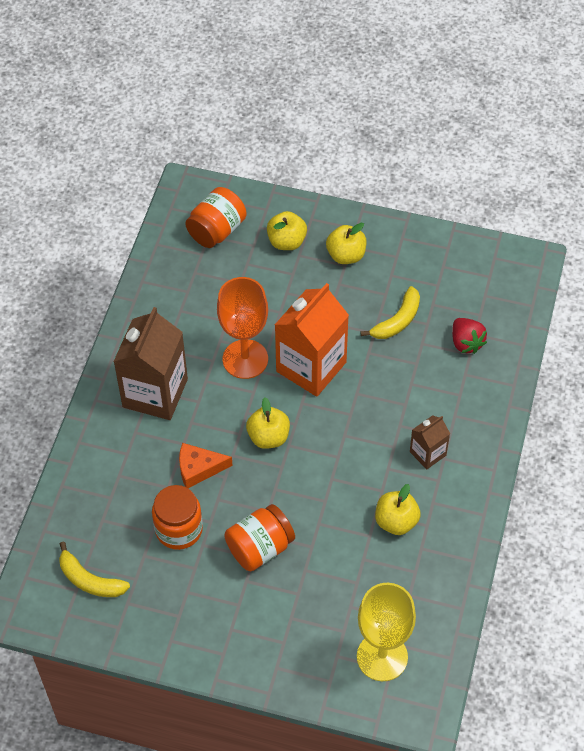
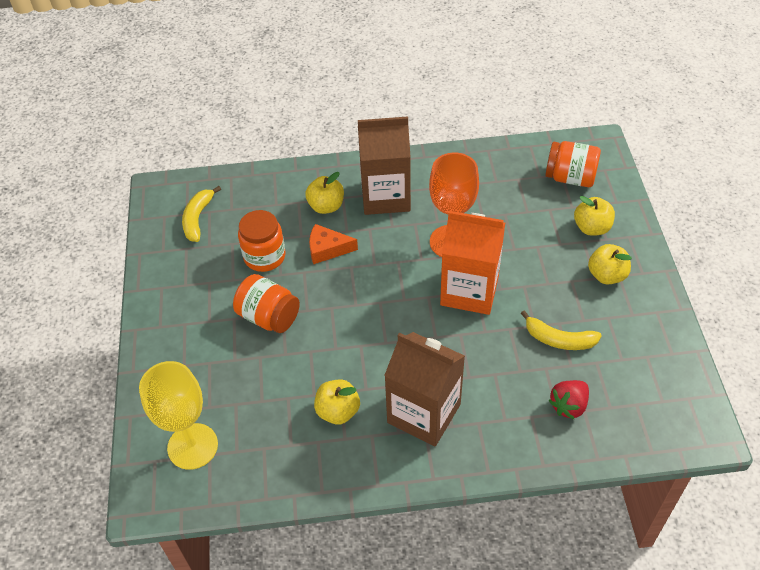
camera: 70 degrees right, 5 degrees down
orange cheese [179,443,233,488] -> orange cheese turned 60 degrees counterclockwise [309,224,358,264]
yellow apple [246,397,290,449] -> yellow apple moved to [305,172,344,214]
brown carton [410,415,450,470] -> brown carton [384,332,465,446], size x1.99

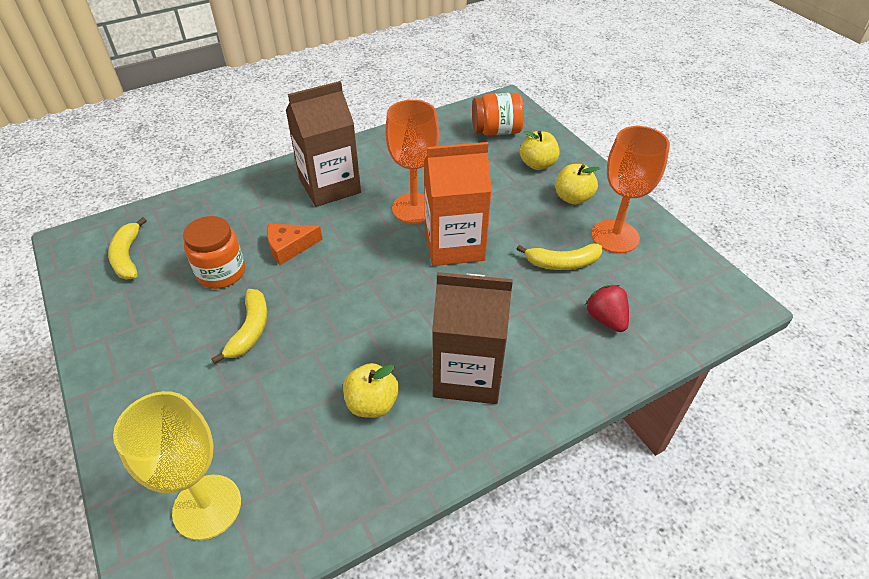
camera: 25 degrees left, 5 degrees down
orange jar [233,274,300,333] -> yellow banana [212,289,268,364]
yellow apple [305,172,344,214] -> none
red strawberry [548,380,589,420] -> red strawberry turned 135 degrees clockwise [585,285,629,332]
none -> orange goblet [591,126,670,253]

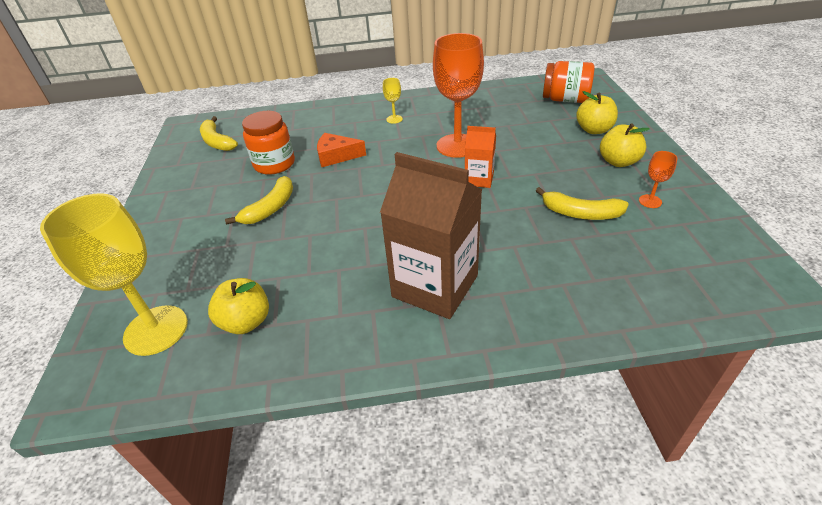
camera: 25 degrees right, 5 degrees down
yellow banana [108,217,147,280] -> yellow banana turned 45 degrees counterclockwise [200,116,238,151]
brown carton [286,81,361,207] -> yellow goblet [383,78,403,124]
yellow apple [343,363,399,418] -> yellow apple moved to [208,278,269,334]
orange carton [424,142,492,266] -> orange carton [465,126,496,188], size x0.50
red strawberry [585,285,629,332] -> none
orange goblet [591,126,670,253] -> orange goblet [639,151,678,208], size x0.42

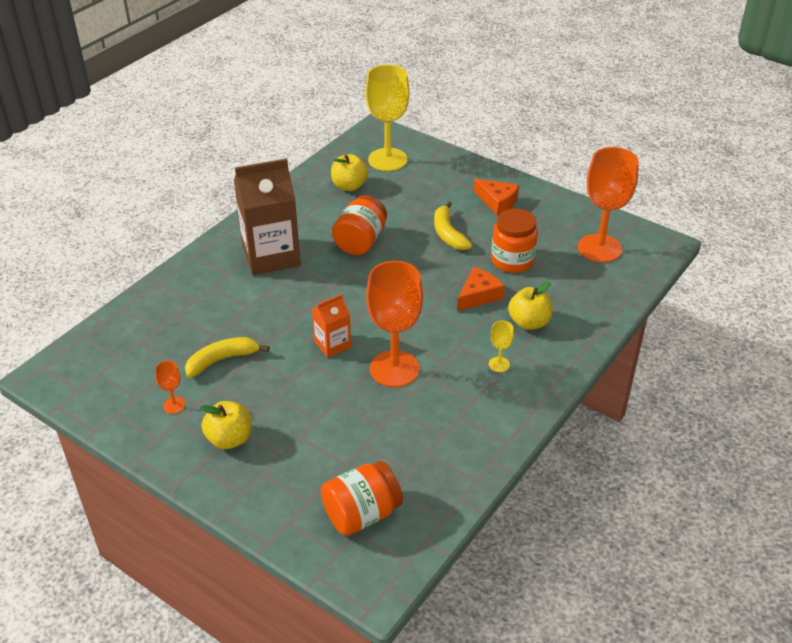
camera: 130 degrees right, 0 degrees up
yellow banana [200,116,238,151] -> orange goblet [578,147,639,263]
yellow apple [576,91,618,134] -> yellow apple moved to [508,282,552,330]
none -> orange jar [332,195,387,255]
none -> orange cheese [474,179,519,215]

